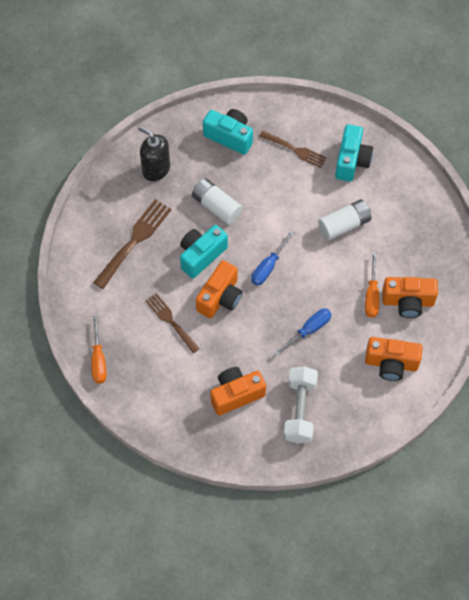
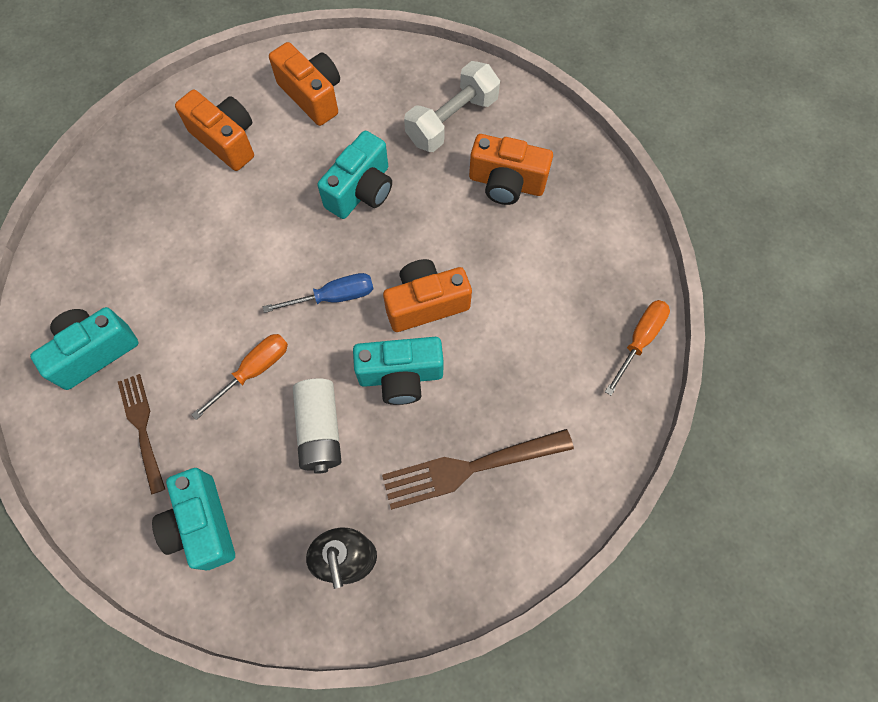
camera: 140 degrees left, 5 degrees up
brown fork [145,293,200,353] -> none
blue screwdriver [274,308,332,356] -> turquoise camera [317,131,392,219]
white battery [318,200,371,240] -> none
orange screwdriver [365,252,379,318] -> orange screwdriver moved to [192,334,288,420]

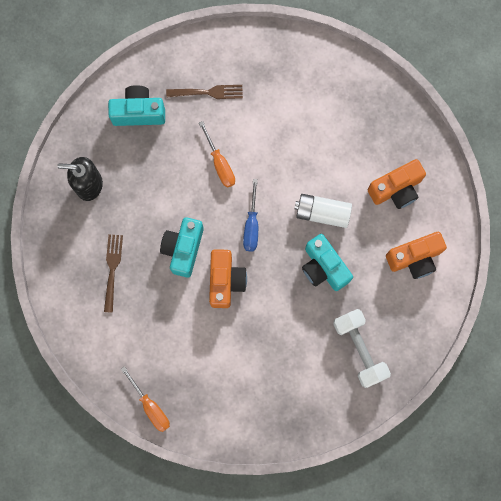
camera: 110 degrees right, 10 degrees up
turquoise camera [30,307,139,390] -> none
white battery [293,378,342,474] -> white battery moved to [294,194,352,228]
brown fork [382,429,574,510] -> brown fork [104,234,123,313], size x0.66
orange camera [469,134,553,205] -> none

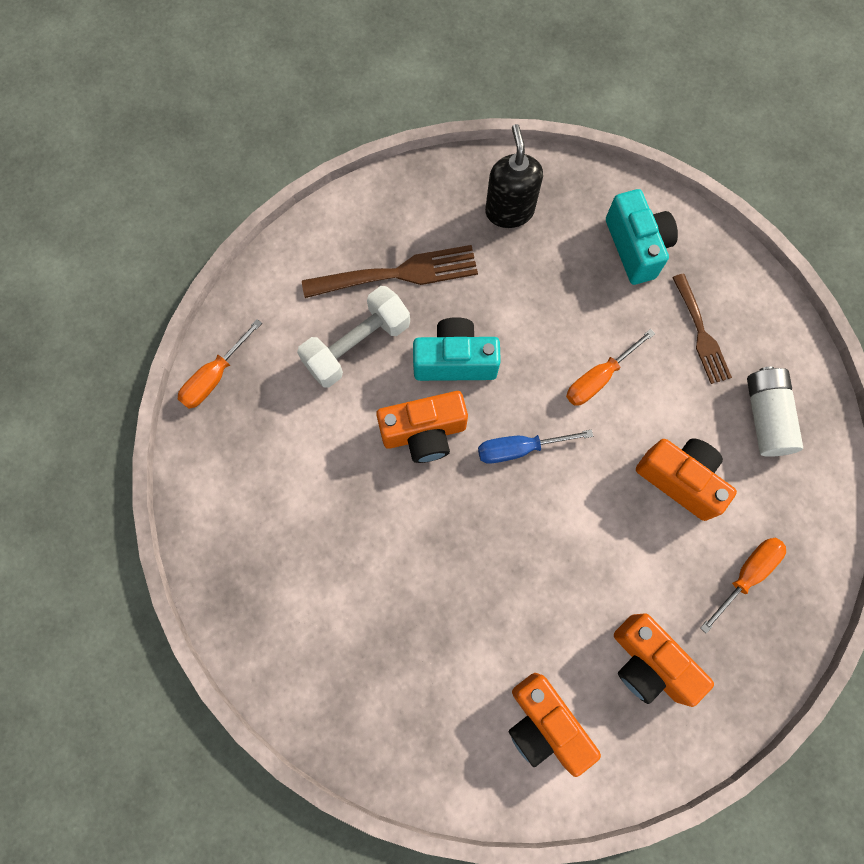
camera: 75 degrees right, 5 degrees down
brown fork [104,234,123,313] -> brown fork [302,245,478,298], size x1.51
white battery [294,194,352,228] -> white battery moved to [747,366,803,457]
turquoise camera [302,234,353,291] -> none
white dumbbell [333,309,391,388] -> white dumbbell moved to [297,286,410,387]
none -> orange camera [636,438,737,521]
none -> orange screwdriver [700,538,786,633]

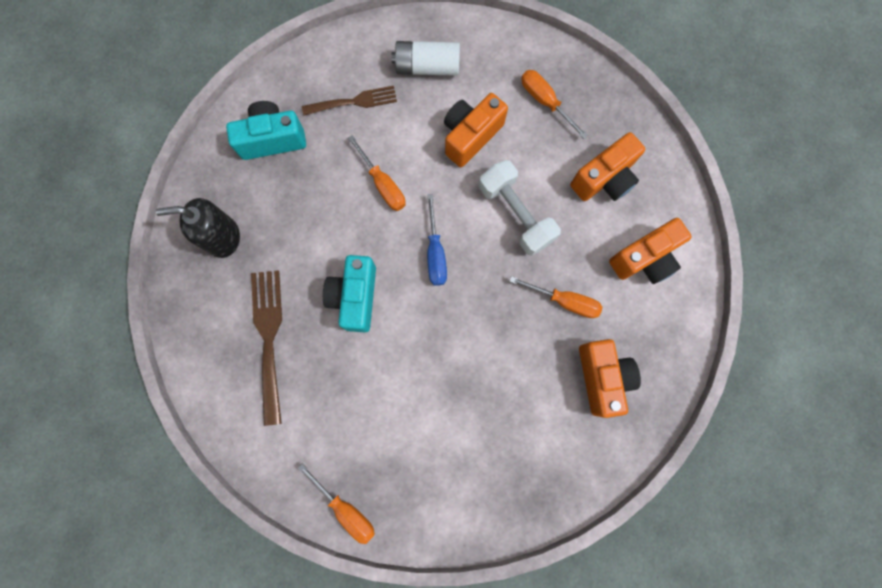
camera: 85 degrees left, 5 degrees up
white dumbbell [297,286,410,387] -> white dumbbell moved to [479,160,561,256]
orange camera [376,391,468,463] -> orange camera moved to [579,339,641,418]
none -> orange screwdriver [509,276,602,318]

